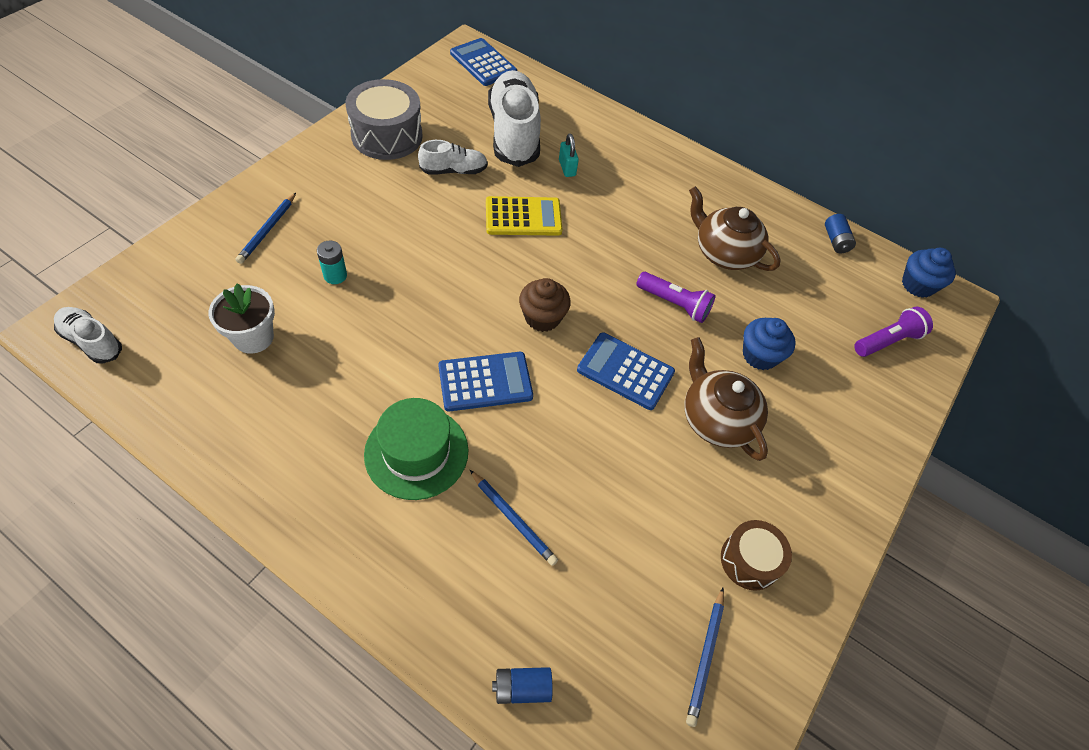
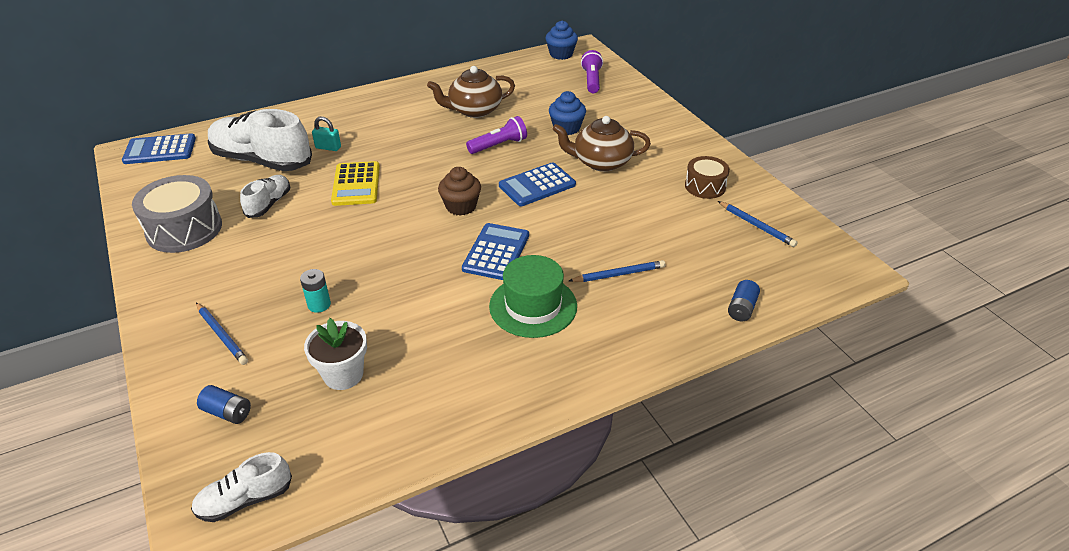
camera: 55 degrees left, 15 degrees down
yellow calculator [486,196,563,236] -> yellow calculator turned 150 degrees clockwise [331,161,380,206]
blue battery [825,214,856,253] -> blue battery moved to [197,385,251,424]

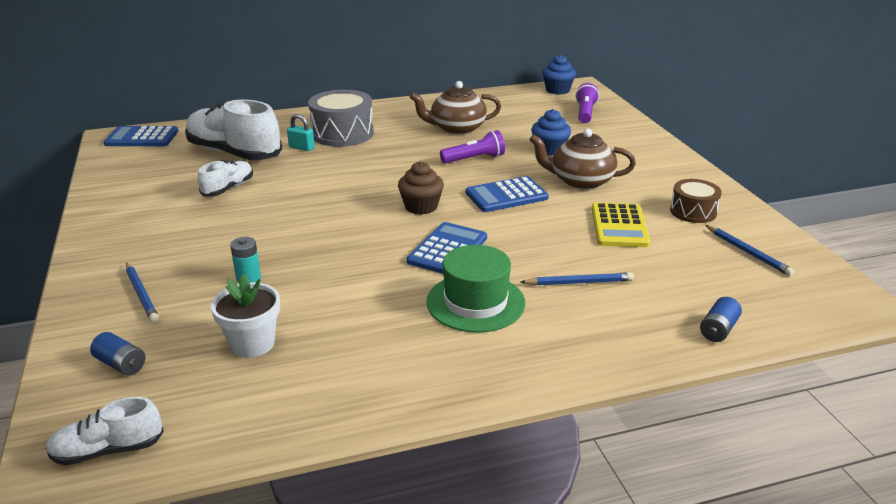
camera: 10 degrees right, 10 degrees down
grey drum [132,175,222,253] -> grey drum moved to [308,90,374,147]
yellow calculator [331,161,380,206] -> yellow calculator moved to [592,202,651,247]

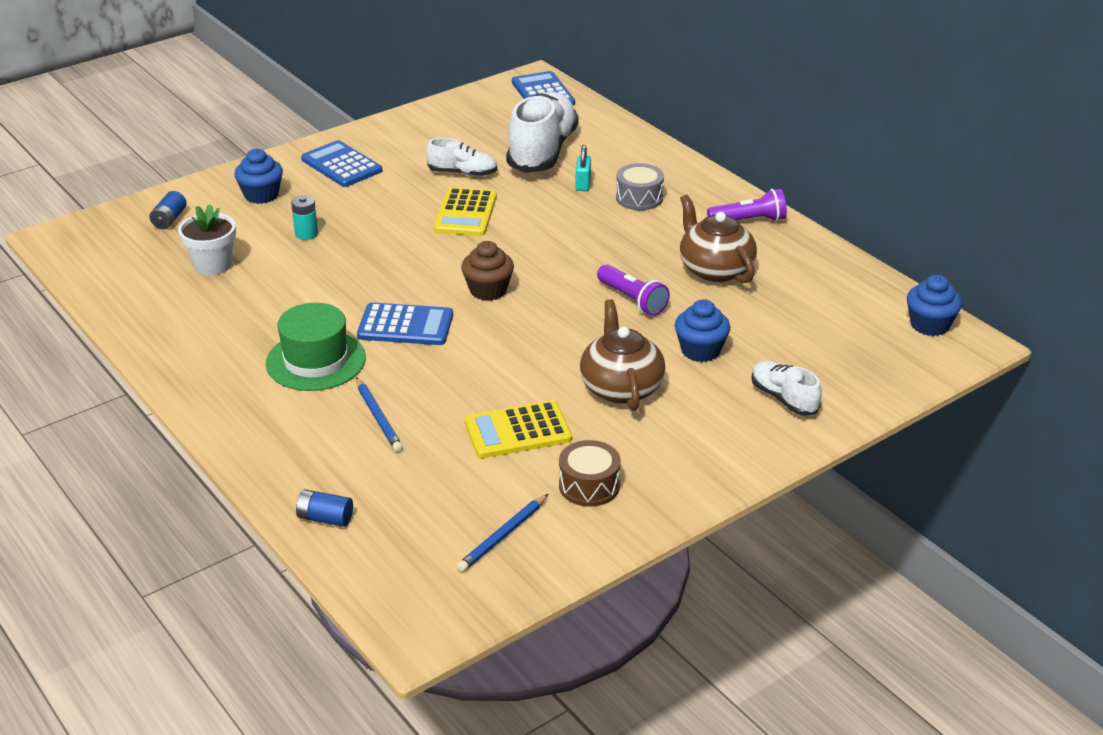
camera: 70 degrees right, 5 degrees up
white shoe [46,397,164,466] -> white shoe moved to [751,361,822,416]
blue pencil [126,262,159,323] -> blue cupcake [234,149,283,204]
grey drum [308,90,374,147] -> grey drum [616,163,664,210], size x0.60
blue calculator [466,176,549,212] -> blue calculator moved to [301,140,382,187]
purple flashlight [575,83,599,123] -> purple flashlight moved to [707,189,787,221]
none -> yellow calculator [434,187,497,236]

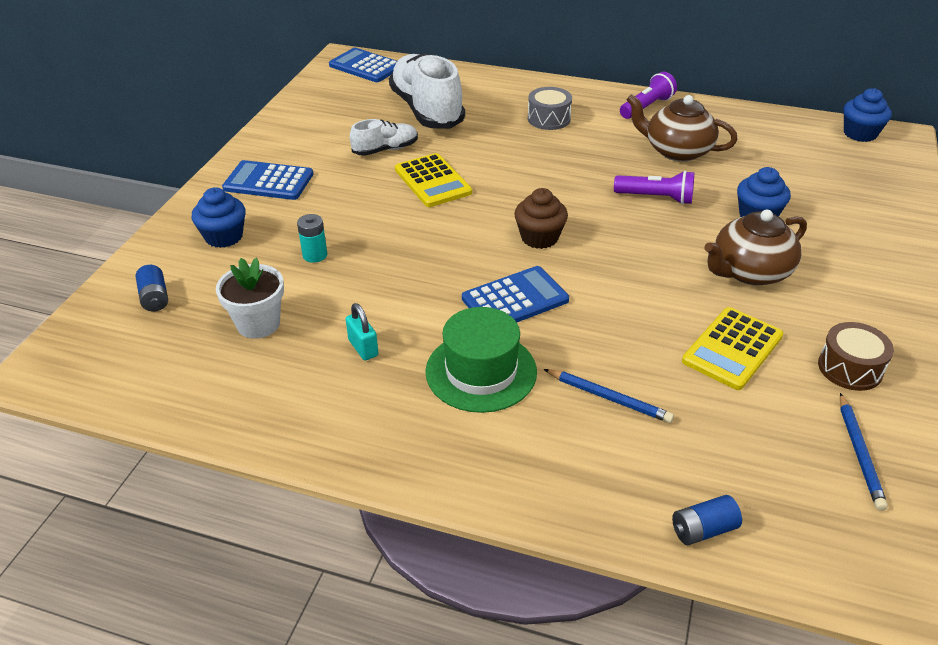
camera: 35 degrees left, 5 degrees up
turquoise padlock [575,145,591,191] -> turquoise padlock moved to [346,303,378,361]
brown teapot [580,299,665,411] -> brown teapot turned 75 degrees counterclockwise [704,210,807,286]
white shoe [751,361,822,416] -> none

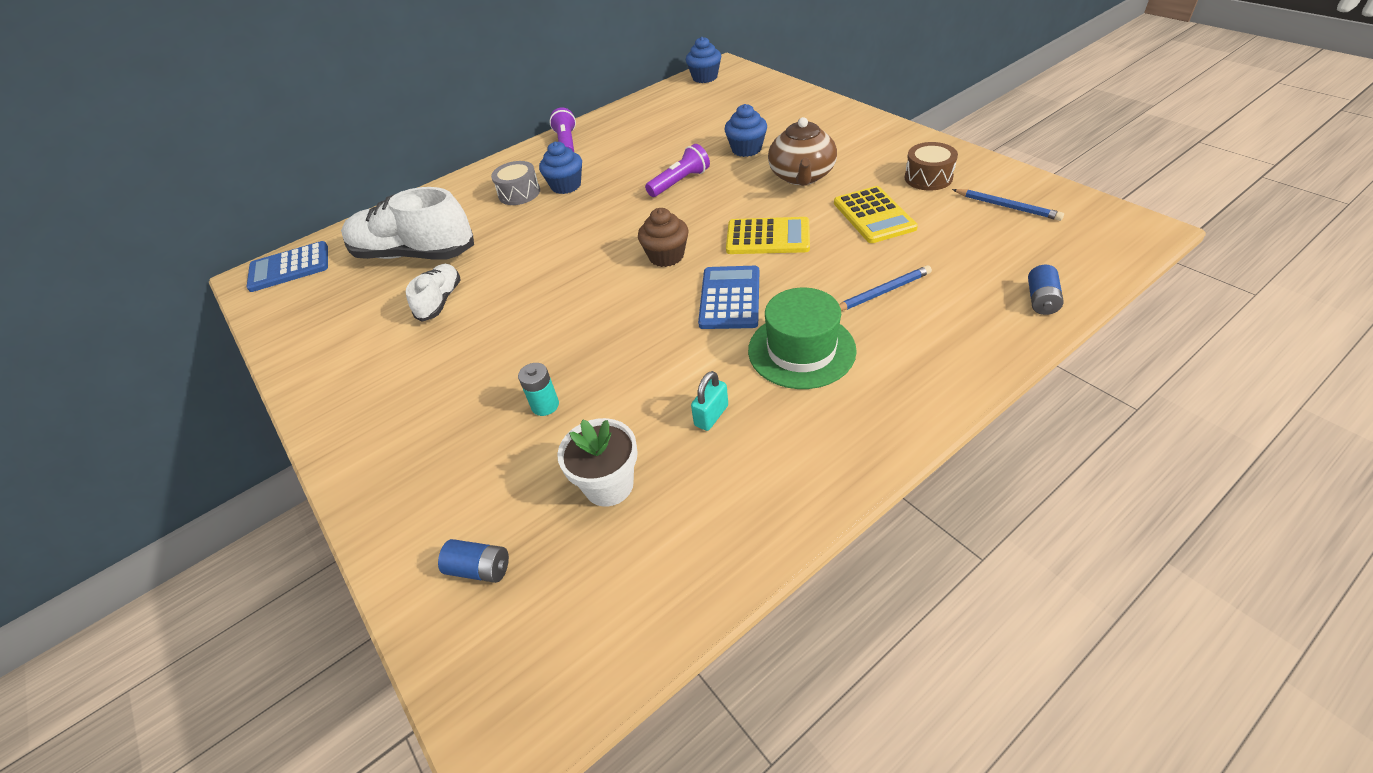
camera: 50 degrees left, 5 degrees up
blue cupcake [192,187,246,248] -> blue cupcake moved to [539,142,582,194]
blue calculator [222,160,313,200] -> none
turquoise padlock [346,303,378,361] -> turquoise padlock turned 60 degrees counterclockwise [691,371,728,431]
yellow calculator [395,153,472,207] -> yellow calculator moved to [726,217,810,254]
brown teapot [626,94,738,162] -> none

